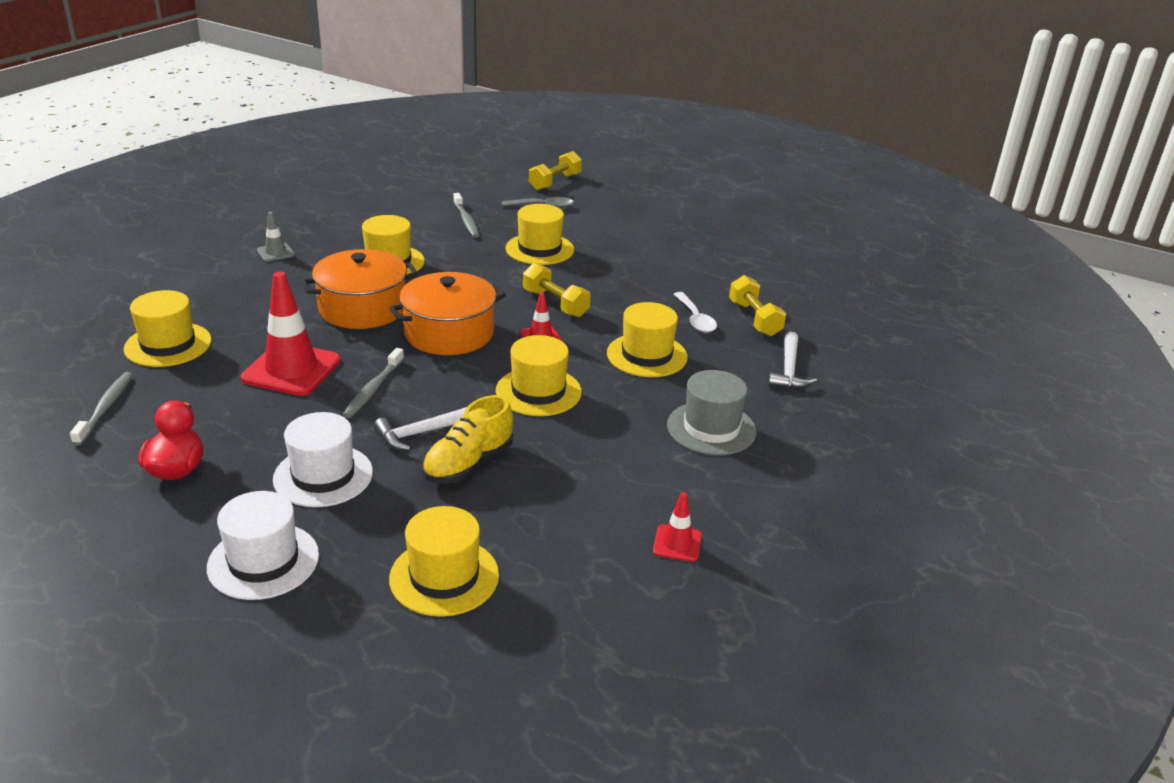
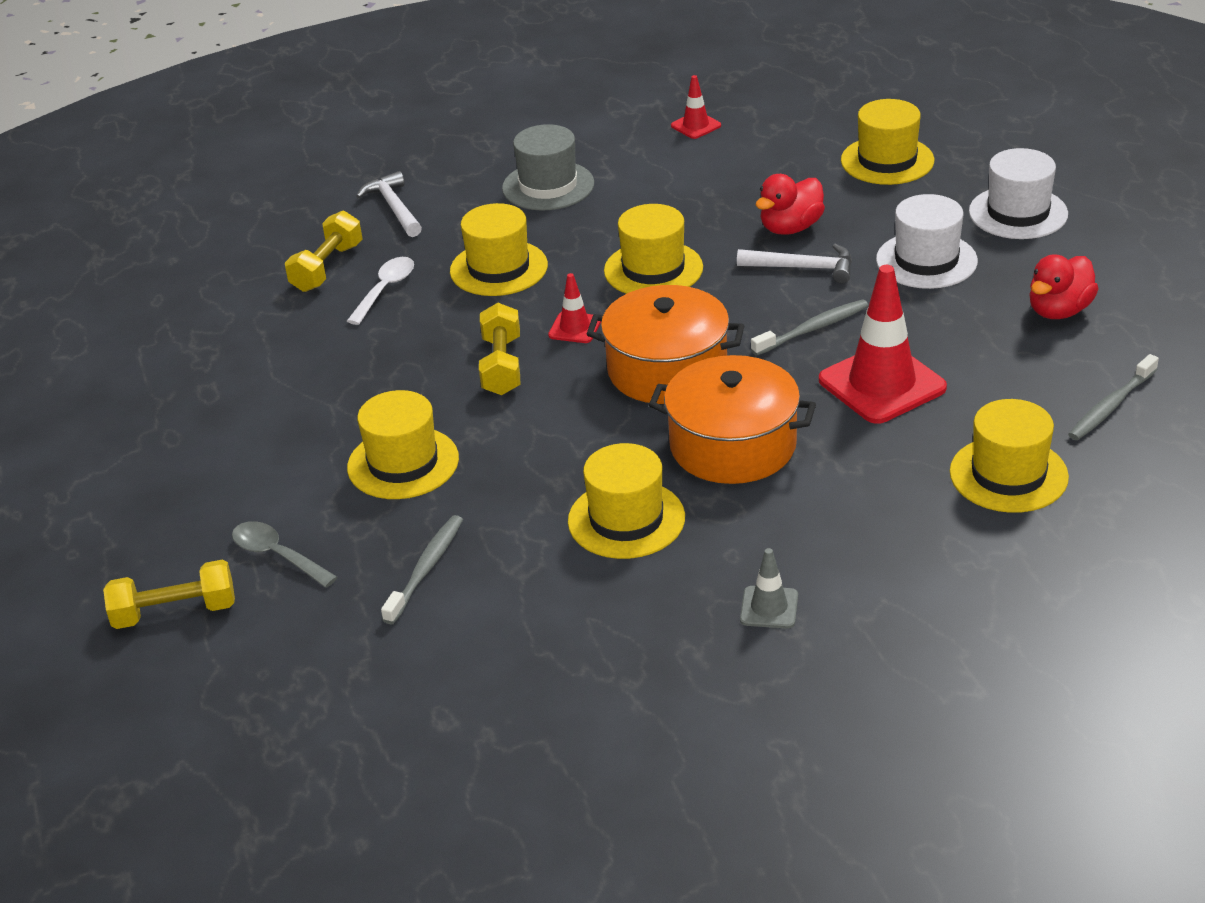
camera: 135 degrees left, 5 degrees up
yellow shoe [423,395,513,483] -> red duck [755,174,825,235]
white hammer [768,332,817,389] -> white hammer turned 75 degrees counterclockwise [356,171,422,237]

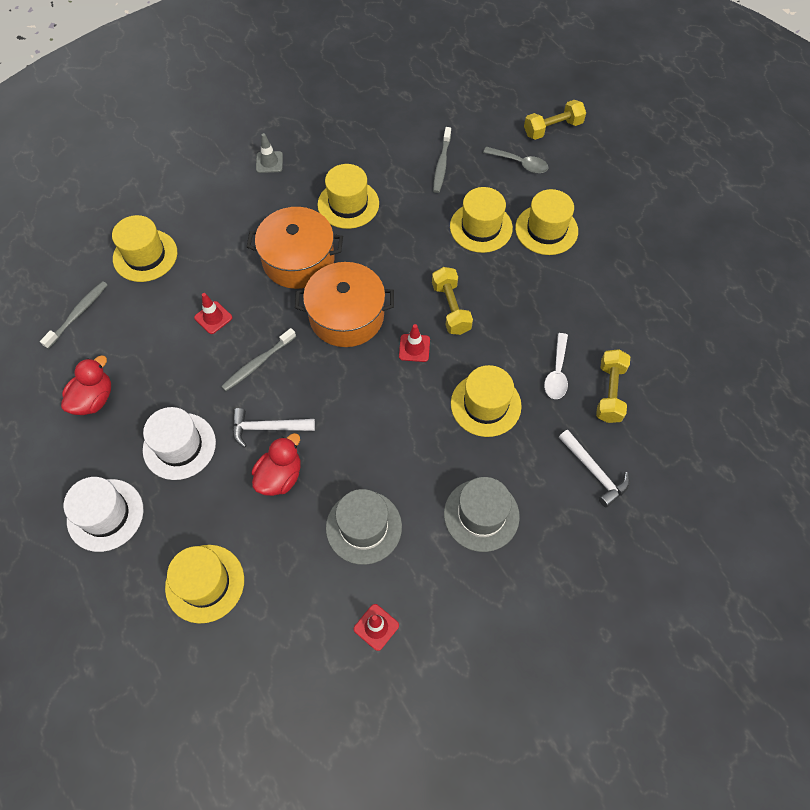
camera: 165 degrees right, 25 degrees up
yellow hat [604,204,703,294] -> yellow hat moved to [515,189,578,255]
red traffic cone [819,265,947,424] -> red traffic cone [194,293,232,334], size x0.49
none -> grey hat [326,489,402,565]

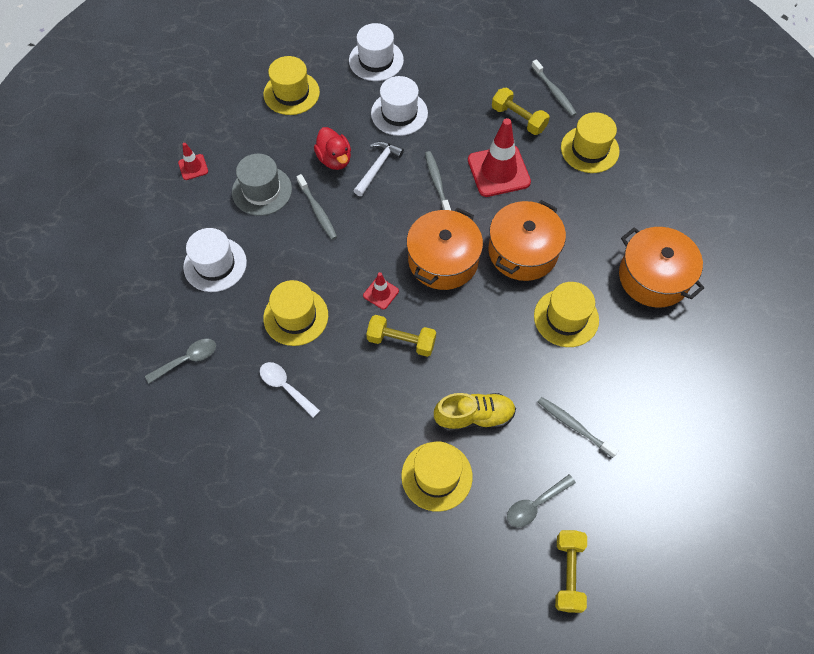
camera: 120 degrees right, 0 degrees up
red duck [61,355,111,415] -> none
red traffic cone [194,293,232,334] -> red traffic cone [468,118,531,197], size x2.06
grey traffic cone [256,133,283,173] -> orange pot [619,227,705,308]
grey hat [444,477,520,552] -> white hat [183,228,247,292]
yellow hat [450,187,513,253] -> yellow shoe [434,393,516,432]
white hammer [559,430,630,507] -> grey spoon [145,339,216,384]
yellow dumbbell [596,349,630,423] -> yellow dumbbell moved to [492,87,550,135]
none -> grey toothbrush [297,174,337,240]

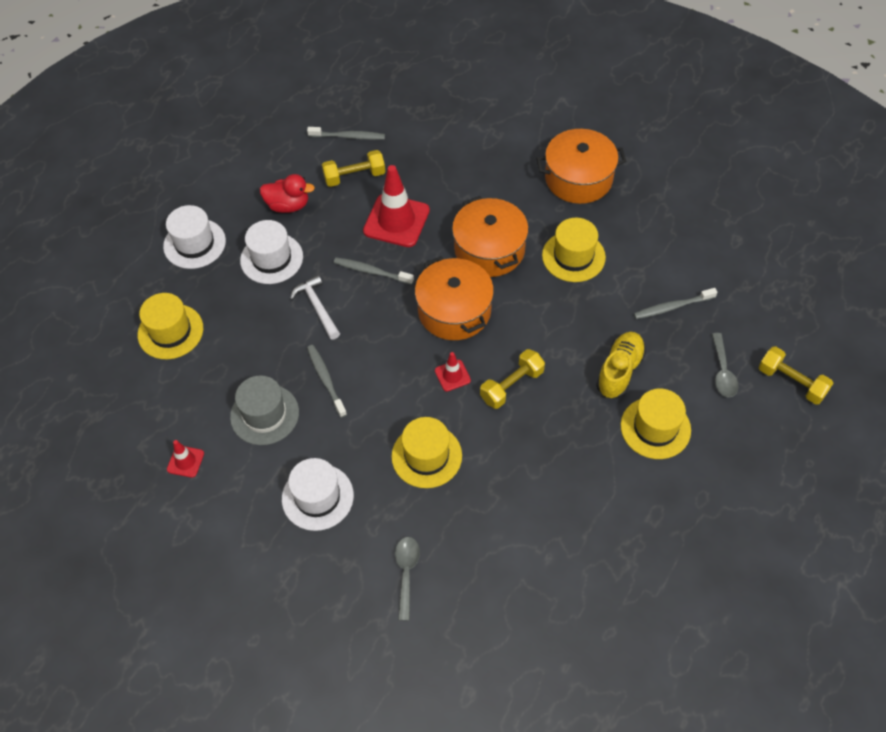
camera: 55 degrees left, 5 degrees down
white spoon [260,362,320,418] -> none
grey toothbrush [297,174,337,240] -> grey toothbrush turned 120 degrees counterclockwise [307,345,347,418]
red duck [314,127,351,170] -> red duck moved to [260,174,315,213]
yellow hat [561,112,619,173] -> none

